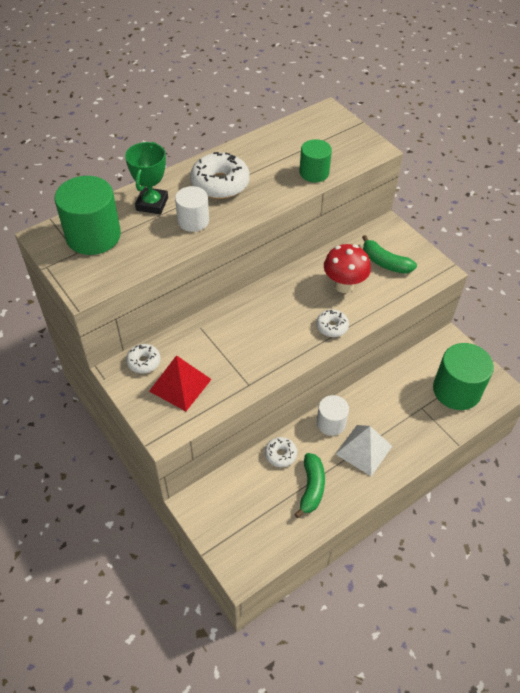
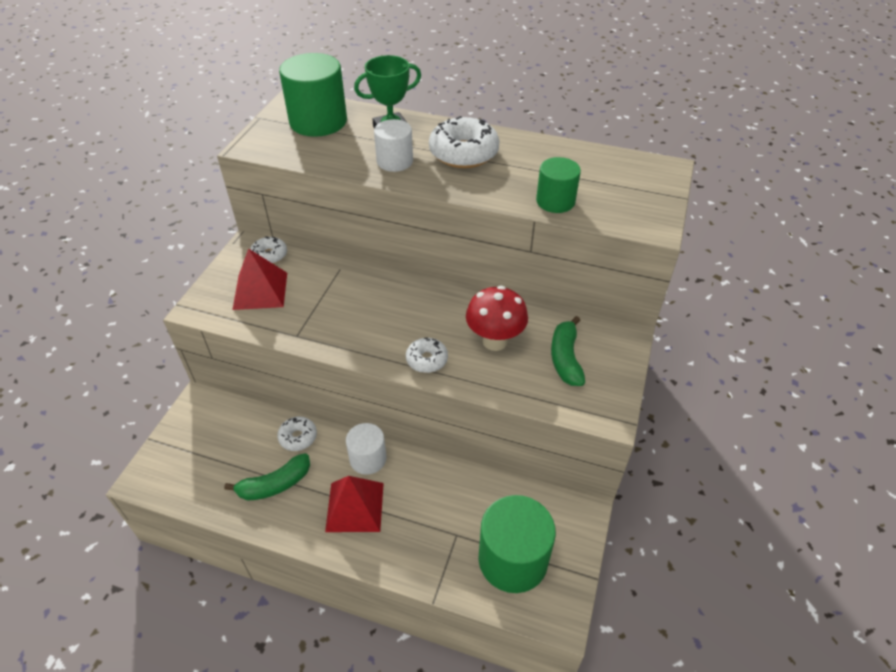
camera: 55 degrees right, 5 degrees down
white pyramid [336,425,392,476] -> red pyramid [325,476,384,532]

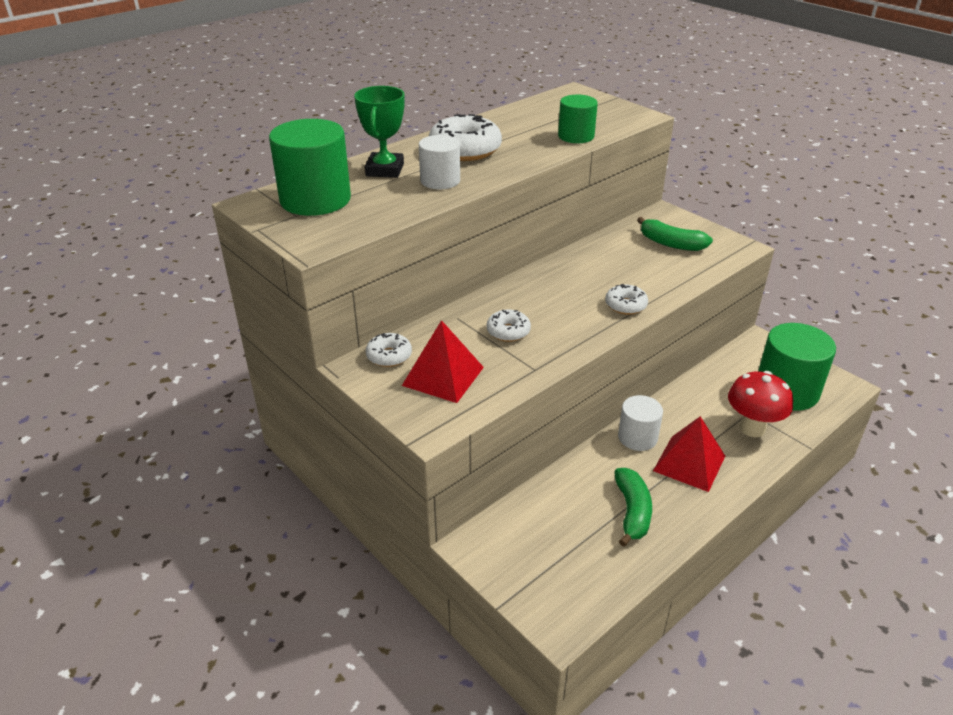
camera: 60 degrees left, 10 degrees down
white donut [277,417,317,451] -> white donut moved to [487,310,531,342]
red mushroom [466,286,528,351] -> red mushroom moved to [728,371,793,437]

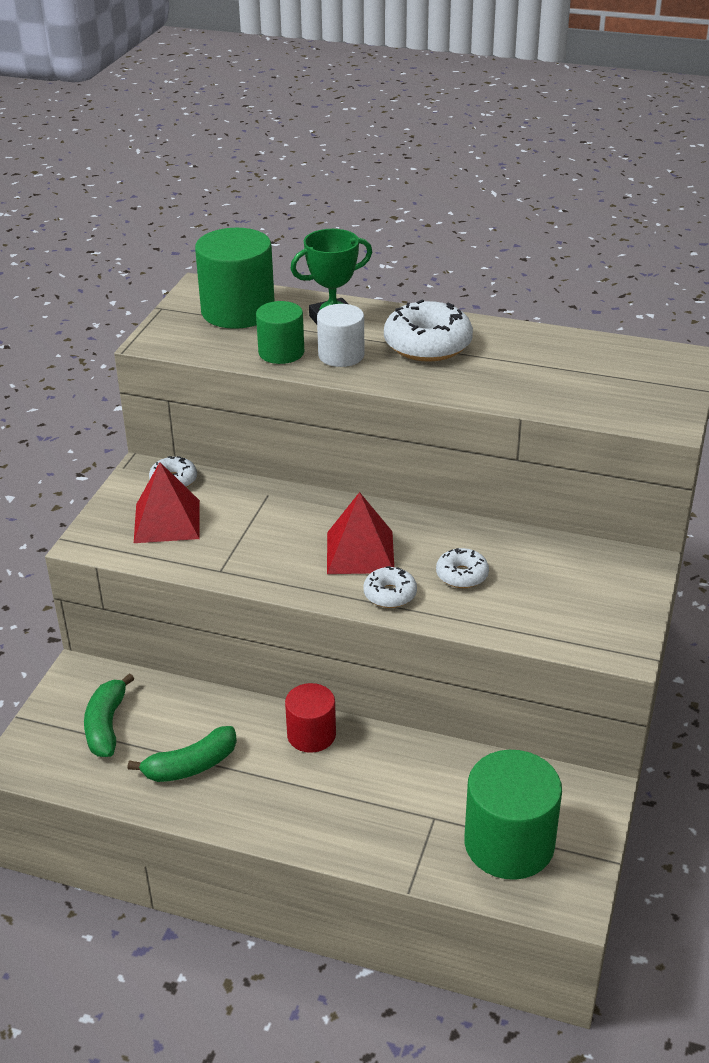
camera: 60 degrees right, 0 degrees up
white donut [487,310,531,342] -> white donut moved to [436,548,489,588]
green cylinder [558,94,598,143] -> green cylinder moved to [256,301,304,364]
white cylinder [618,395,663,451] -> red cylinder [285,683,336,753]
green banana [637,217,713,251] -> green banana moved to [84,673,134,757]
red pyramid [653,416,725,492] -> red pyramid moved to [327,492,394,574]
red mushroom [728,371,793,437] -> none

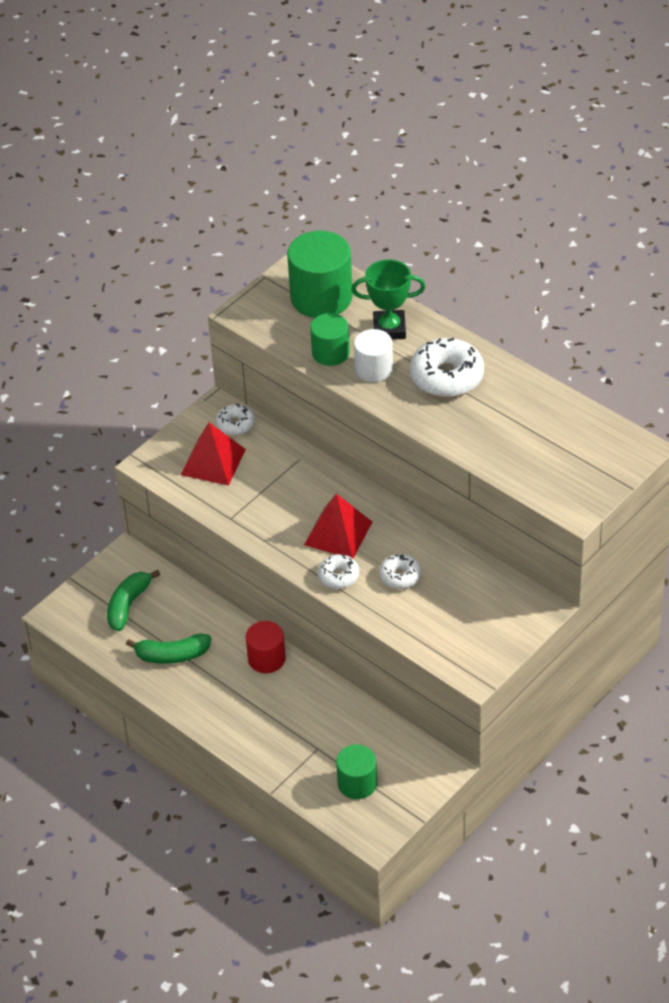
camera: 25 degrees right, 10 degrees up
green cylinder [464,750,562,880] -> green cylinder [336,745,377,799], size x0.59

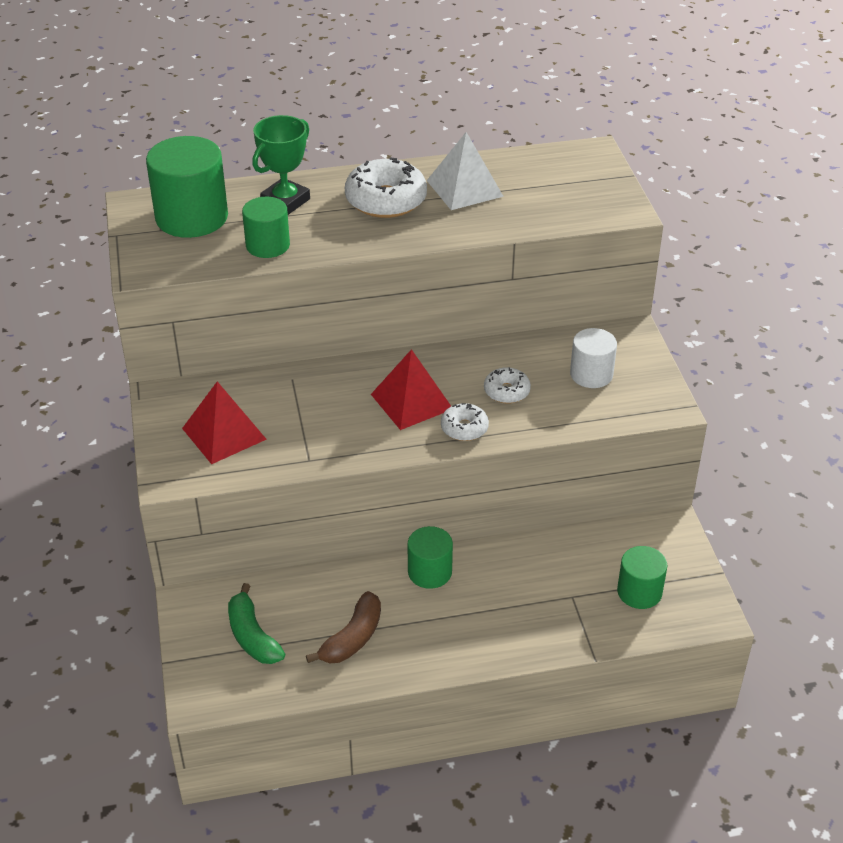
camera: 55 degrees left, 5 degrees down
green banana [126,634,211,664] -> brown banana [306,591,381,663]
white donut [216,404,255,436] -> none
red cylinder [246,621,286,673] -> green cylinder [408,526,453,589]
white cylinder [354,329,393,382] -> white cylinder moved to [570,328,617,388]
none -> white pyramid [427,132,504,210]

